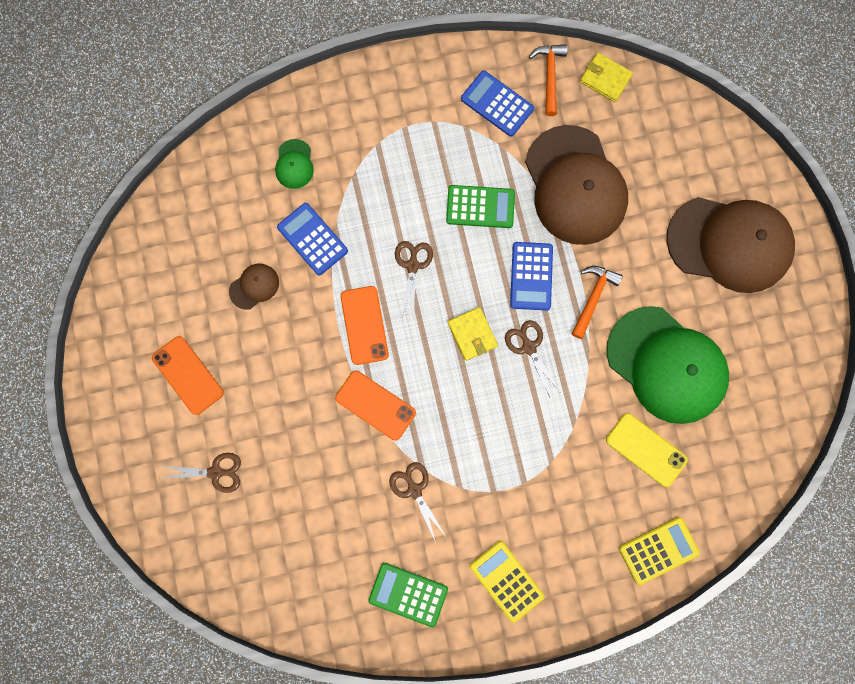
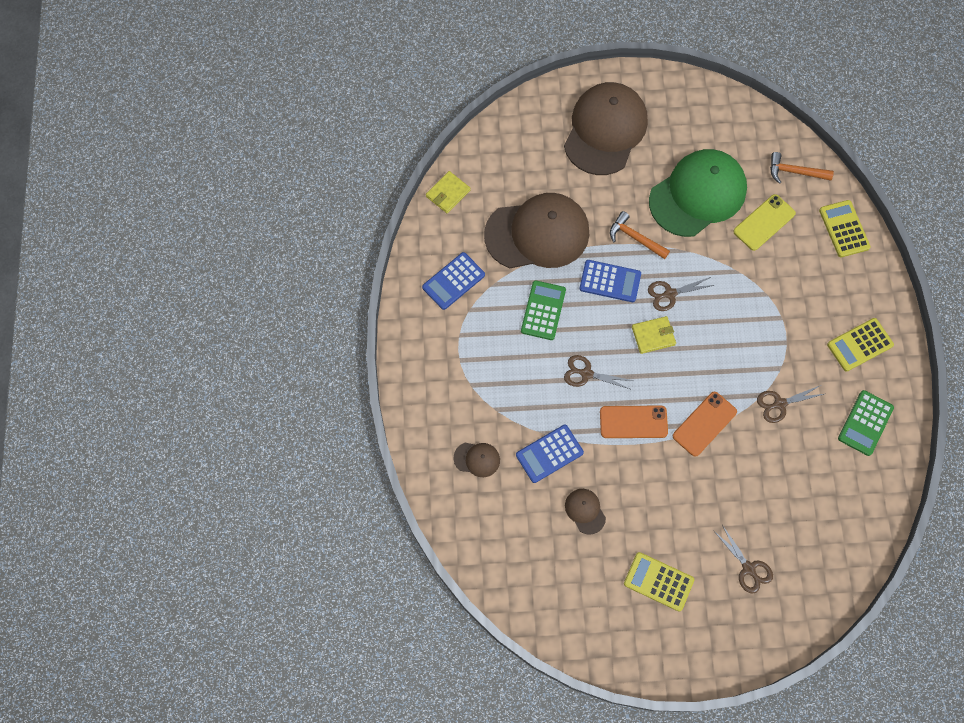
camera: 80 degrees left, 10 degrees down
orange phone [152,336,224,415] -> yellow calculator [624,552,694,611]
brown scissors [160,453,241,493] -> brown scissors turned 135 degrees clockwise [714,525,773,594]
green cap [275,139,314,189] -> brown cap [454,443,500,477]
orange hammer [529,44,568,116] -> orange hammer moved to [770,152,834,184]

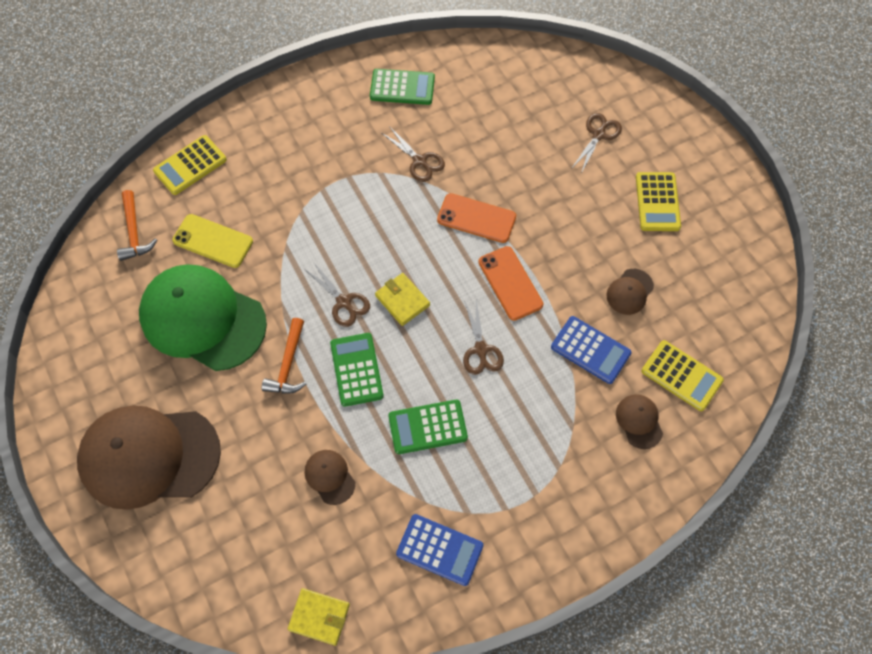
camera: 115 degrees left, 5 degrees down
brown cap [484,193,589,268] -> brown cap [305,450,355,505], size x0.41
blue calculator [579,260,641,302] -> green calculator [330,333,384,407]
yellow calculator [827,318,894,372] -> yellow calculator moved to [641,340,724,411]

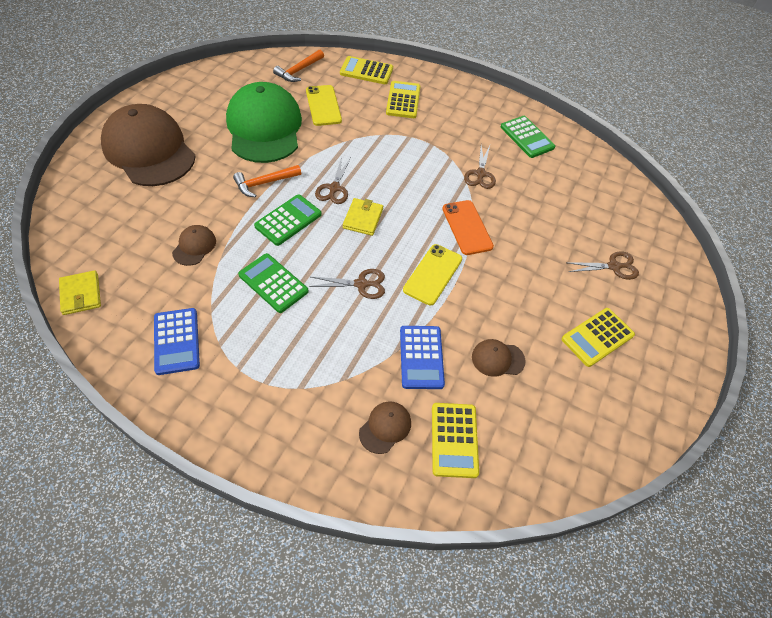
camera: 50 degrees right, 10 degrees down
brown scissors [463,299,504,375] -> brown scissors turned 135 degrees counterclockwise [309,269,385,299]
orange phone [478,246,544,321] -> yellow phone [403,244,462,305]
none -> yellow calculator [386,81,420,118]

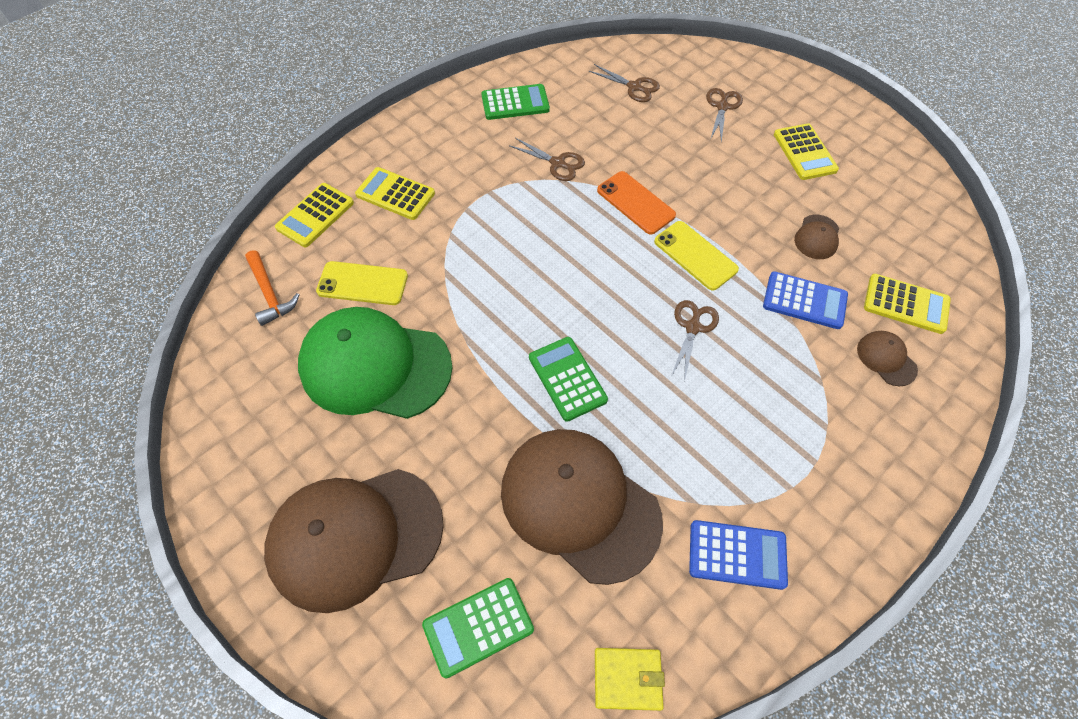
camera: 65 degrees left, 5 degrees up
brown cap [172,225,216,266] -> brown cap [501,429,663,585], size x2.42
orange hammer [233,165,301,198] -> none
green calculator [238,253,308,313] -> green calculator moved to [422,578,534,679]
brown scissors [315,157,351,204] -> brown scissors moved to [589,64,660,102]
yellow wallet [343,198,383,236] -> none
orange phone [442,200,494,255] -> orange phone turned 45 degrees clockwise [597,171,676,235]

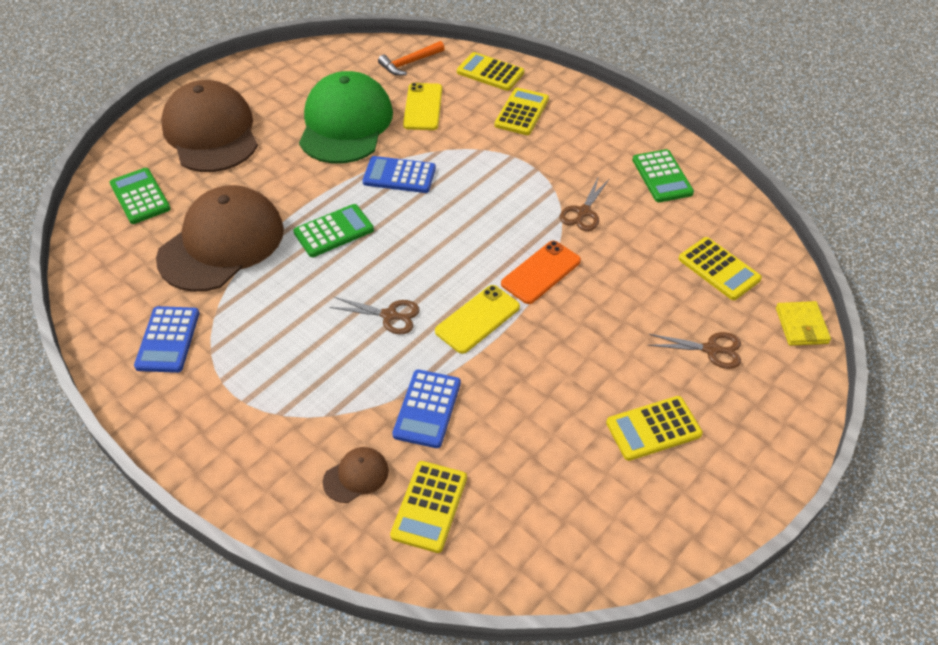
camera: 85 degrees right, 10 degrees down
brown scissors [589,64,660,102] -> yellow calculator [679,237,762,300]
yellow wallet [595,648,665,711] -> yellow wallet moved to [776,301,831,346]
brown cap [794,215,839,259] -> none
none -> blue calculator [362,156,436,193]

